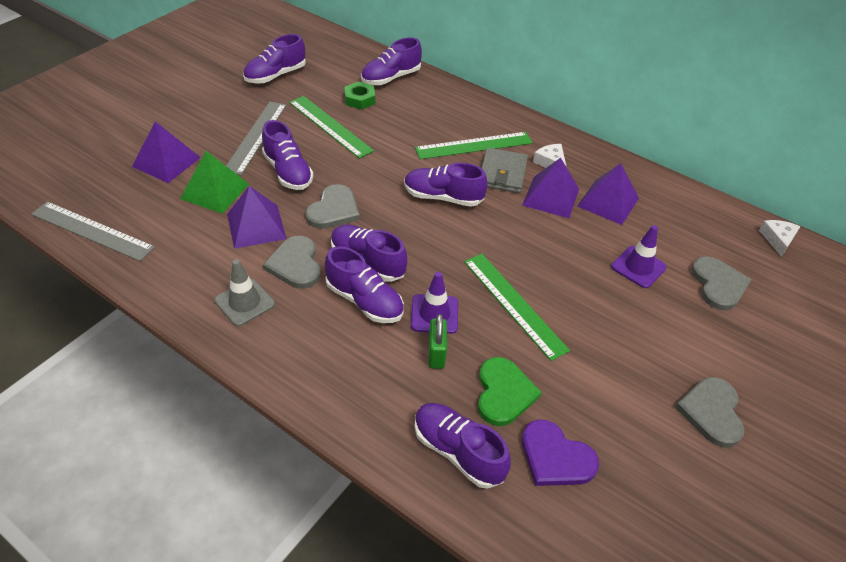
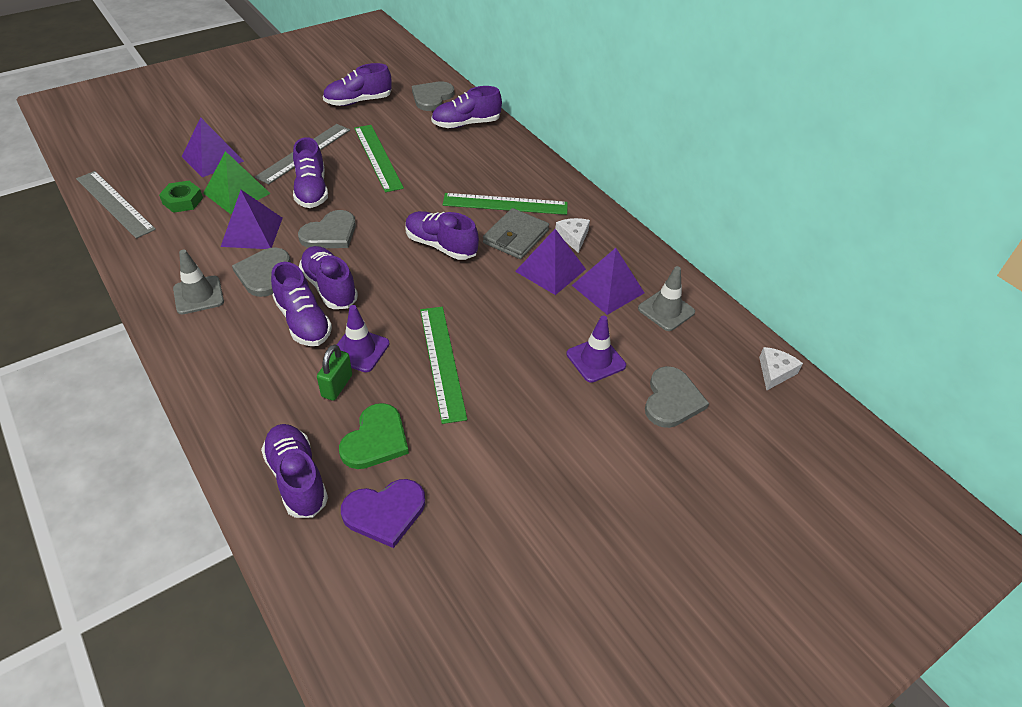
camera: 20 degrees right, 0 degrees up
green nut [344,81,375,110] -> green nut moved to [159,181,203,213]
purple heart [522,419,599,486] -> purple heart turned 75 degrees counterclockwise [341,479,425,548]
grey heart [675,377,744,448] -> grey heart moved to [412,81,454,111]
none -> grey traffic cone [638,266,695,331]

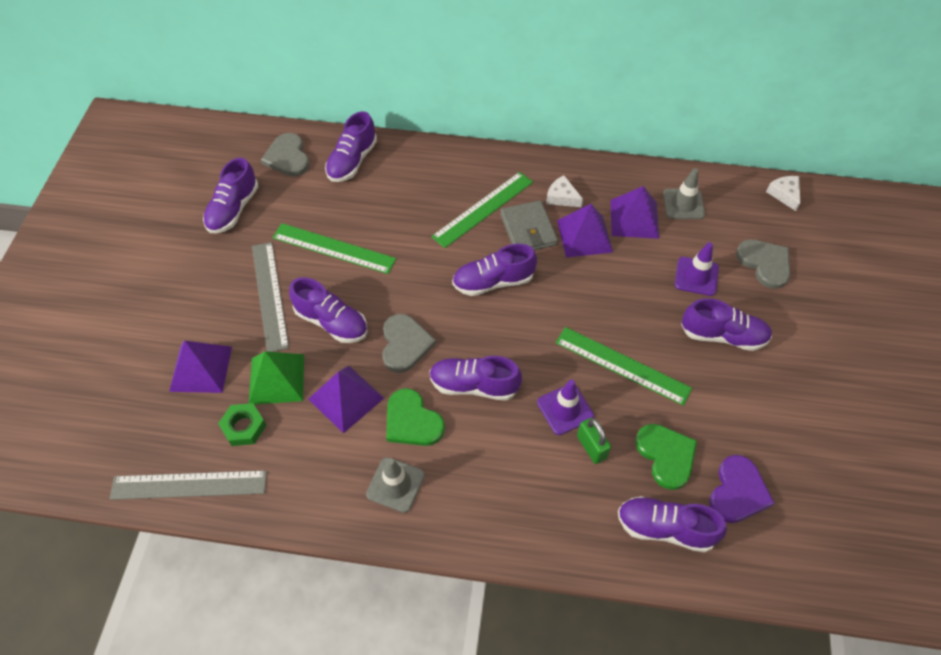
camera: 45 degrees left, 10 degrees up
grey heart [232,248,291,297] -> green heart [387,388,445,446]
purple shoe [271,262,332,346] -> purple shoe moved to [681,298,772,351]

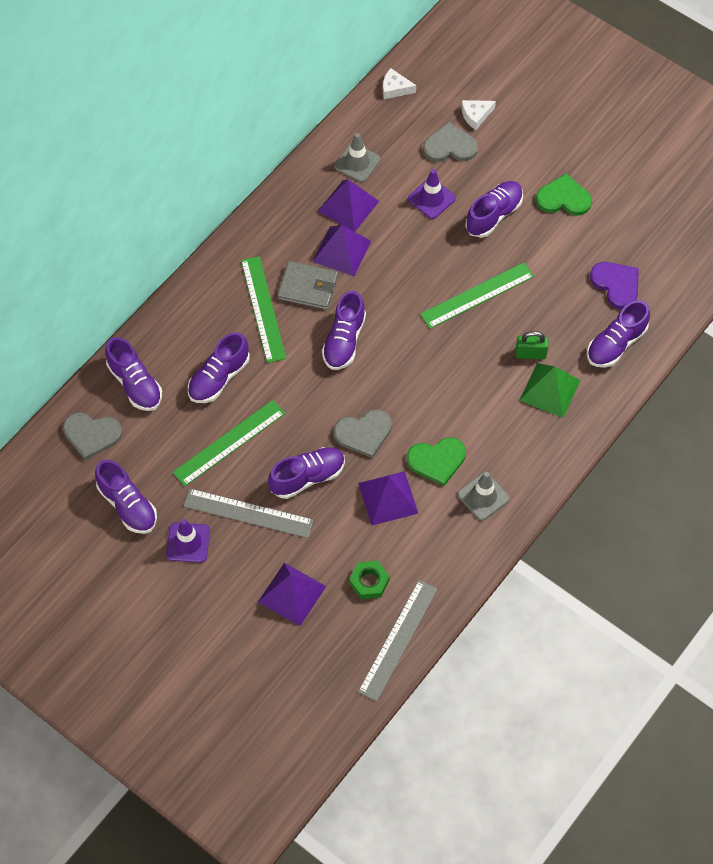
camera: 60 degrees left, 5 degrees up
green pyramid [249,351,304,405] -> green pyramid moved to [519,363,581,418]
grey heart [382,314,436,373] -> grey heart turned 135 degrees clockwise [334,409,392,458]
purple shoe [429,356,522,401] -> purple shoe moved to [188,332,250,403]
purple traffic cone [537,380,594,435] -> purple traffic cone moved to [166,519,210,563]
white cheese [546,175,583,207] -> white cheese moved to [462,100,496,130]
green heart [635,424,697,490] -> green heart moved to [536,173,592,216]

